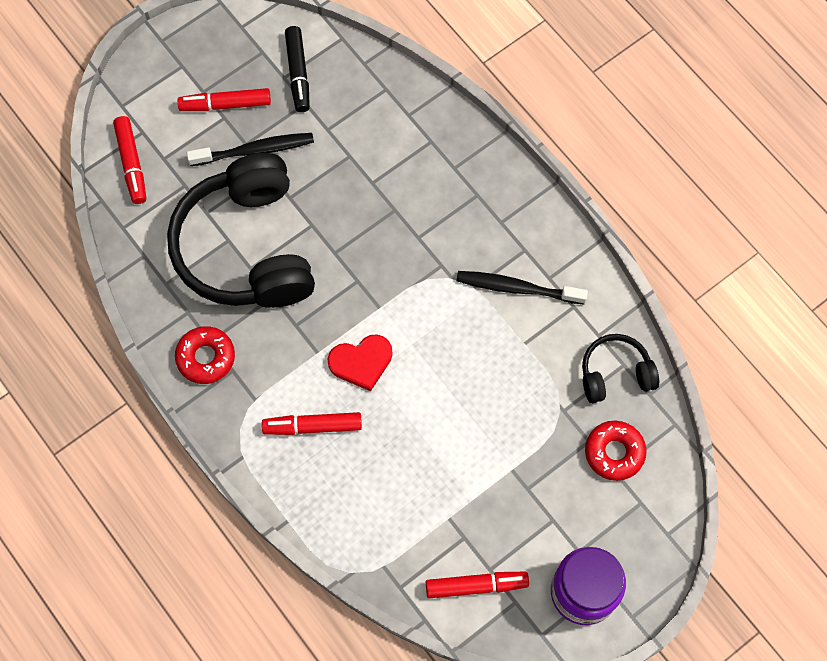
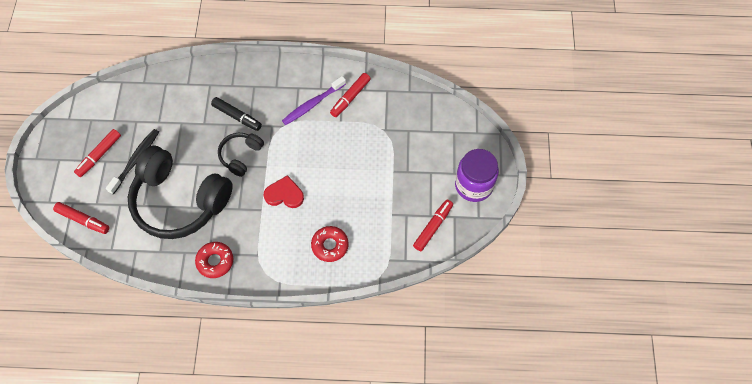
camera: 50 degrees left, 5 degrees down
red marker [262,412,362,435] -> red marker moved to [330,73,371,117]
black marker [285,26,310,112] -> black marker moved to [211,97,262,131]
red heart [327,335,393,391] -> red heart turned 105 degrees counterclockwise [264,175,304,208]
black toothbrush [456,271,588,305] -> purple toothbrush [282,76,346,125]
black headphones [582,334,659,403] -> black headphones moved to [218,133,264,177]
red donut [585,421,647,481] -> red donut moved to [311,226,349,262]

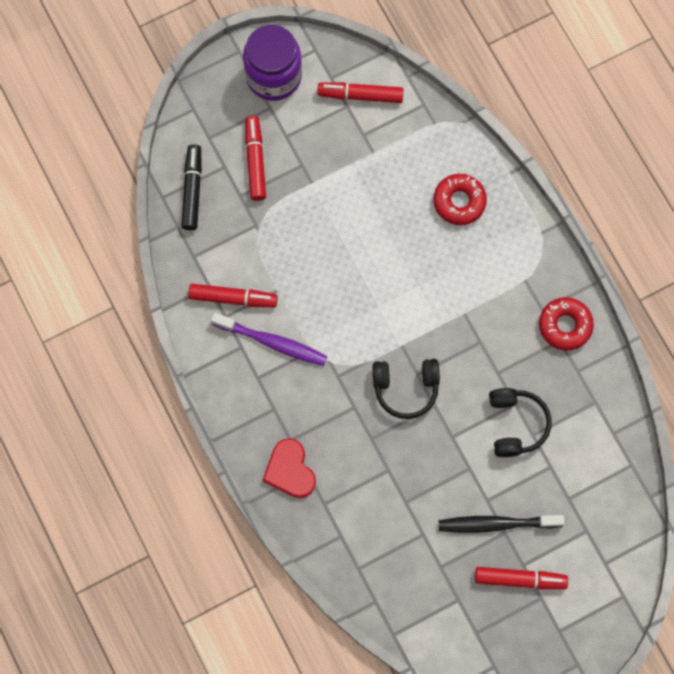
camera: 120 degrees left, 10 degrees up
red marker [53,202,110,234] -> red marker moved to [245,116,266,201]
black headphones [128,146,233,239] -> black headphones [489,388,552,457], size x0.48
black marker [211,97,262,131] -> black marker moved to [181,144,202,230]
red heart [264,175,304,208] -> red heart moved to [263,438,316,498]

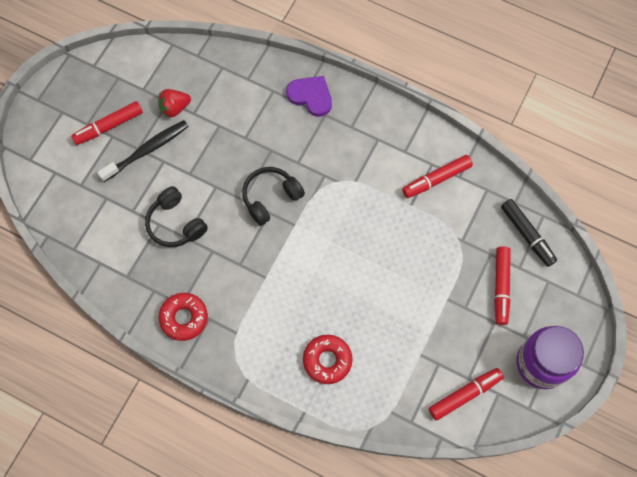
camera: 145 degrees right, 5 degrees down
purple toothbrush [211,313,327,366] -> none
red marker [245,116,266,201] -> red marker turned 45 degrees clockwise [494,246,511,325]
red heart [263,438,316,498] -> purple heart [286,76,332,117]
none -> red strawberry [158,89,191,117]

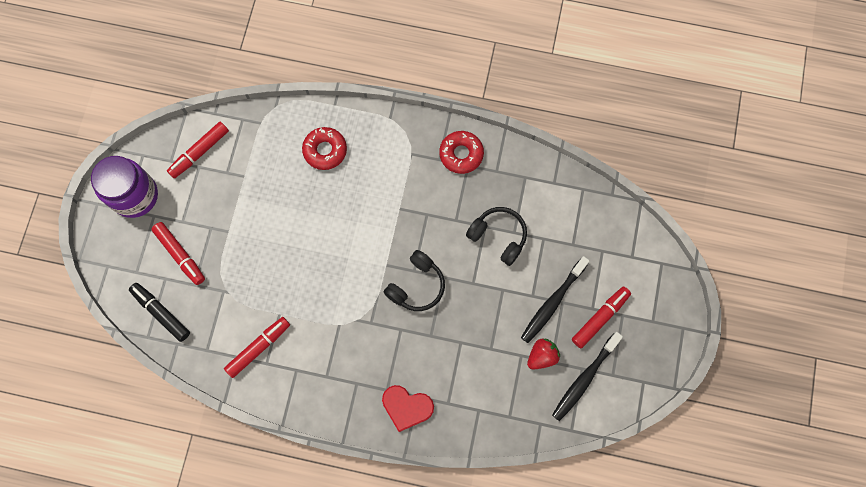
camera: 165 degrees right, 5 degrees up
purple heart [286,76,332,117] -> red heart [382,385,434,432]
red marker [494,246,511,325] -> red marker turned 150 degrees clockwise [151,222,205,285]
none -> black toothbrush [552,332,623,421]

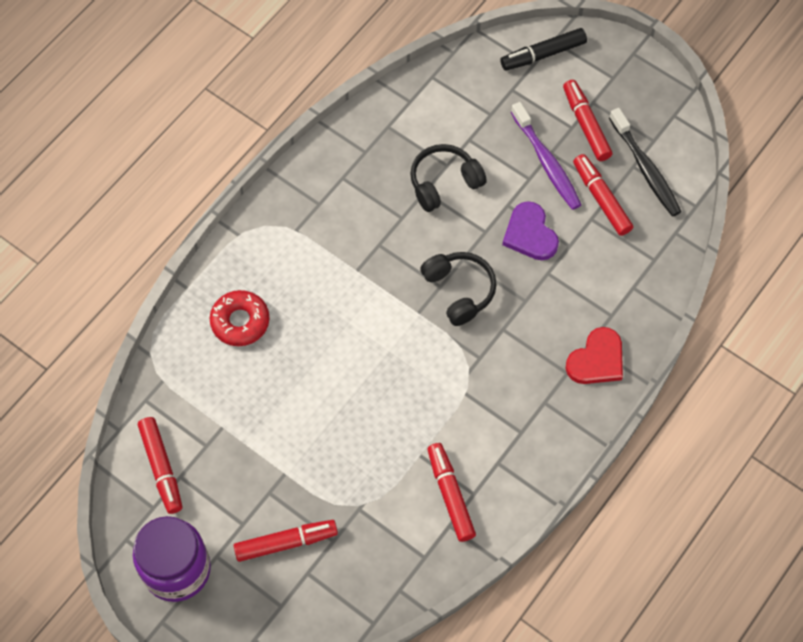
camera: 65 degrees left, 10 degrees down
black marker [129,283,190,342] -> black marker moved to [500,28,587,70]
red donut [439,131,484,174] -> none
black toothbrush [521,256,590,343] -> purple toothbrush [511,102,581,210]
red strawberry [527,338,560,370] -> red marker [573,154,633,236]
none -> purple heart [502,201,559,260]

